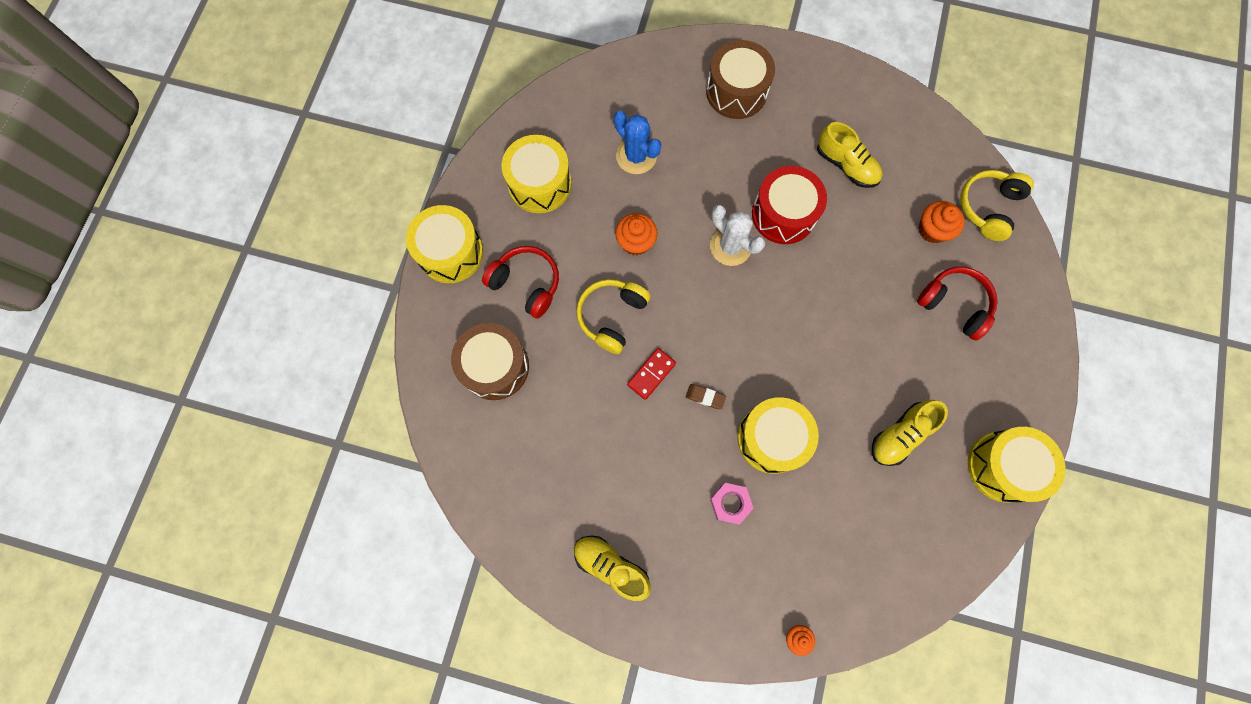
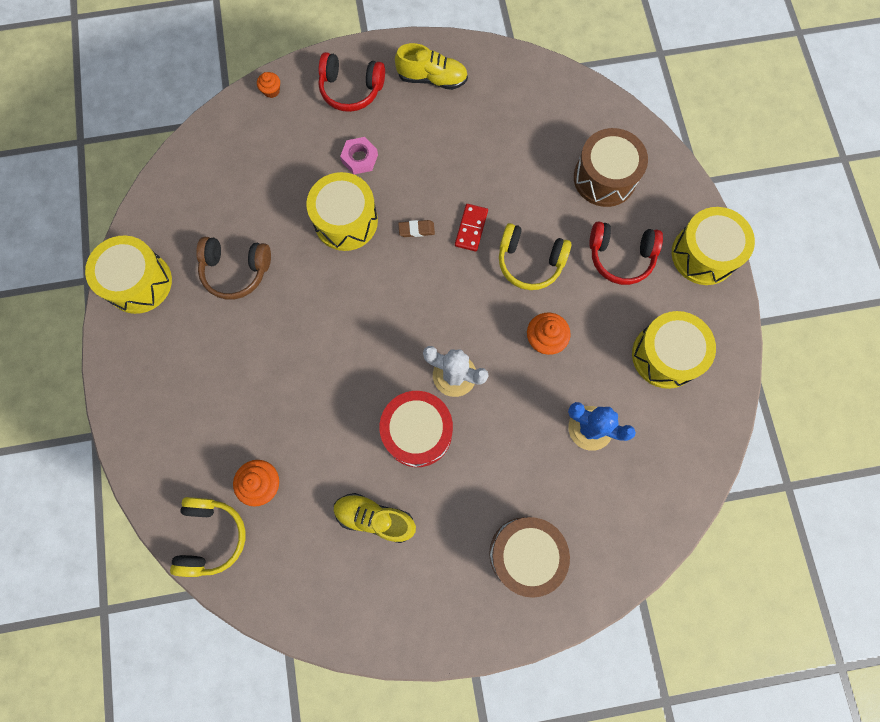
camera: 155 degrees right, 0 degrees up
yellow headphones [576,279,651,354] -> yellow headphones turned 105 degrees clockwise [499,223,571,290]
yellow shoe [872,400,948,466] -> brown headphones [196,237,271,300]
red headphones [917,267,998,341] -> red headphones moved to [318,52,385,112]

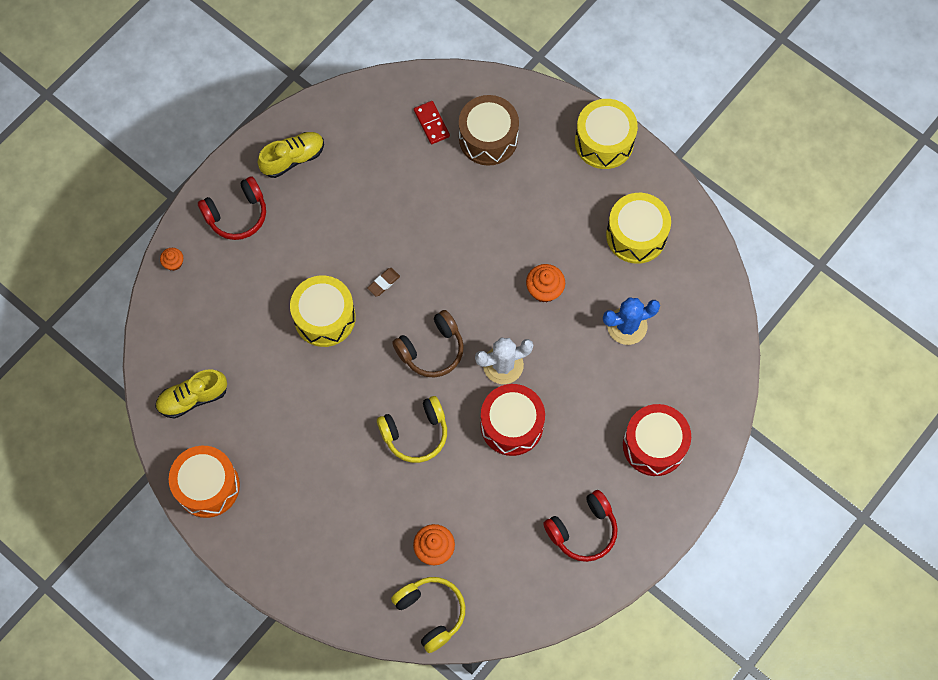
camera: 40 degrees left, 5 degrees down
yellow drum [85,235,172,314] -> orange drum [169,446,240,518]
brown headphones [196,237,271,300] -> brown headphones moved to [392,310,464,377]
yellow shoe [334,493,416,543] -> yellow shoe moved to [155,369,227,419]
pink nut [340,137,378,174] -> none
red domino [455,204,488,251] -> red domino moved to [414,101,450,144]
brown drum [489,517,570,598] -> red drum [623,404,691,476]
yellow headphones [499,223,571,290] -> yellow headphones moved to [377,396,447,463]
red headphones [589,221,663,285] -> red headphones moved to [543,490,618,562]

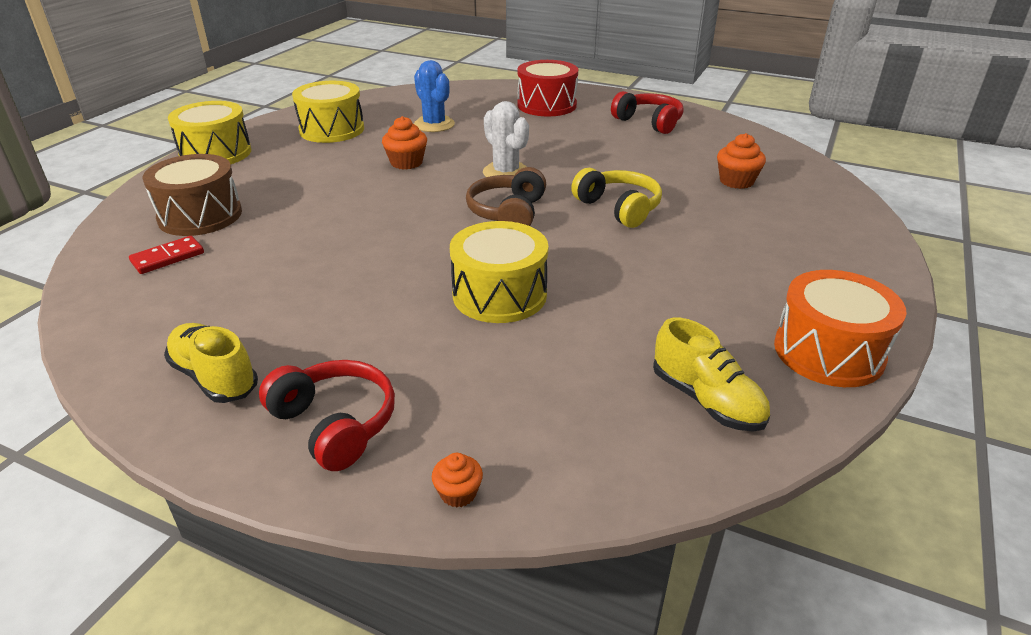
camera: 105 degrees left, 35 degrees down
brown eraser [367,268,400,297] -> none
yellow headphones [391,577,465,653] -> none
brown headphones [392,310,464,377] -> brown headphones turned 120 degrees counterclockwise [466,167,546,226]
red drum [480,384,545,456] -> none

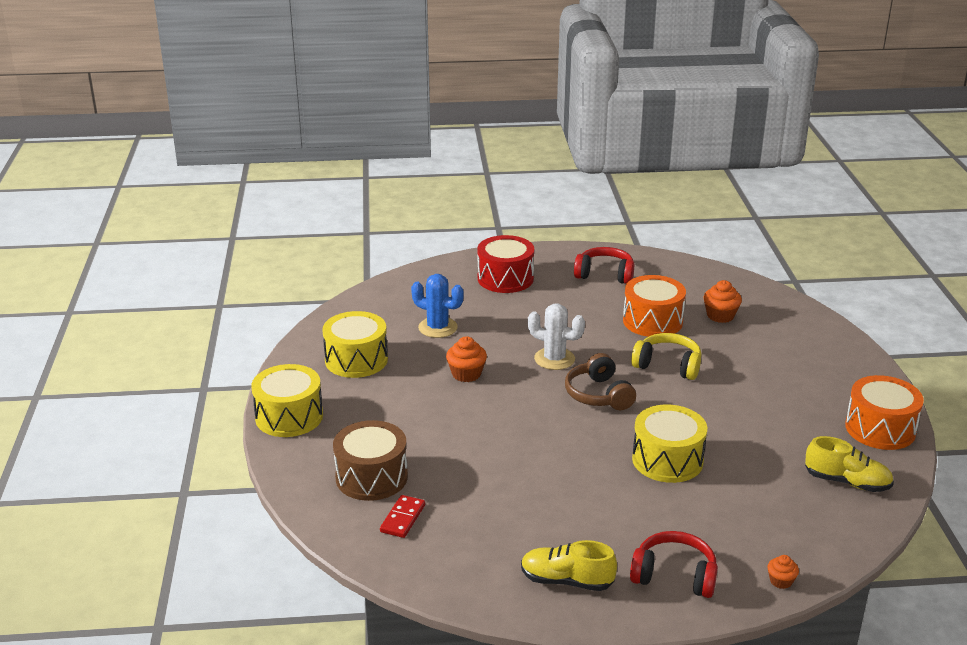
camera: 30 degrees left, 5 degrees down
none -> orange drum [623,275,686,337]

